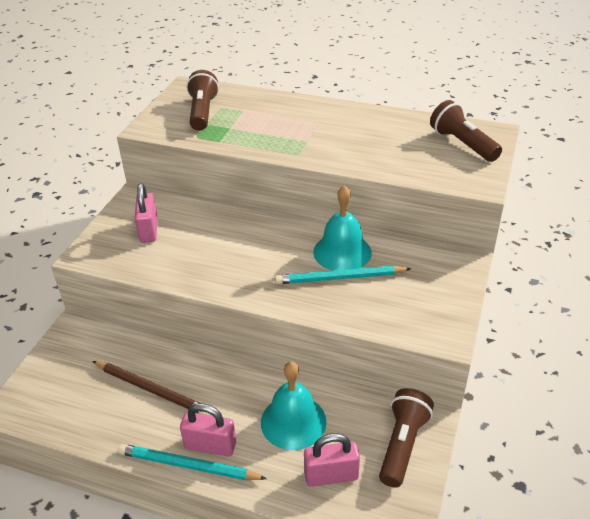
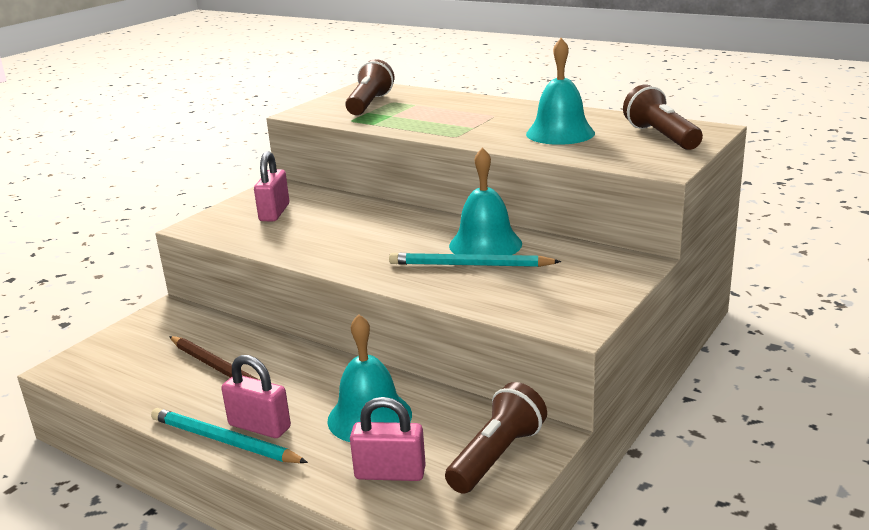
camera: 15 degrees right, 15 degrees down
none -> turquoise bell [526,38,595,145]

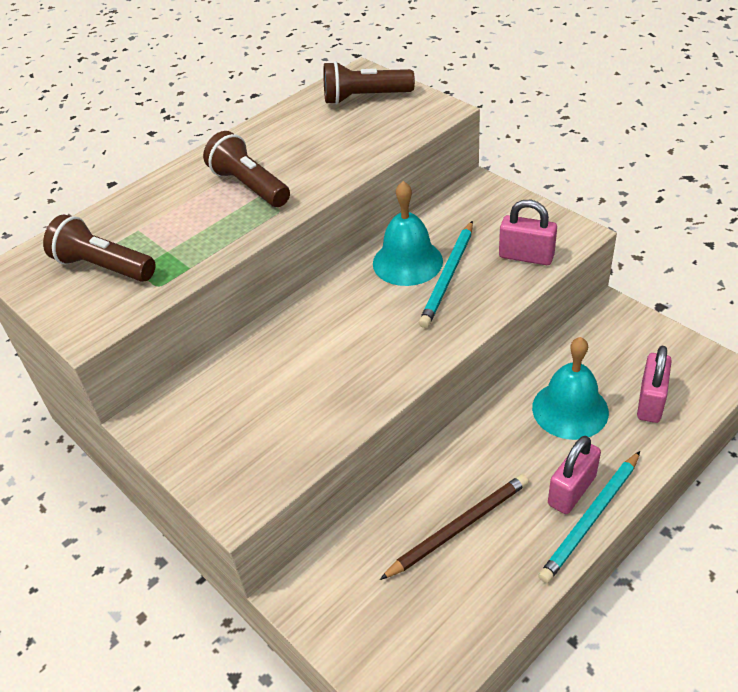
camera: 75 degrees left, 20 degrees up
pink padlock [254,151,289,221] -> pink padlock moved to [499,200,557,265]
brown flashlight [445,382,547,494] -> brown flashlight moved to [203,131,290,207]
turquoise bell [526,38,595,145] -> none

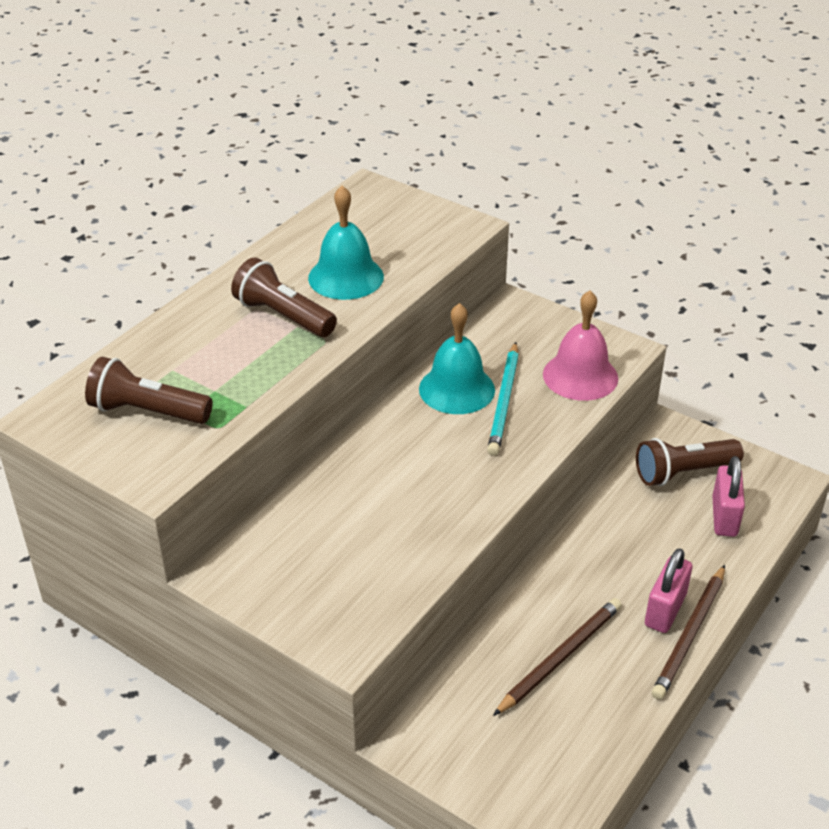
camera: 15 degrees left, 5 degrees down
brown flashlight [323,61,415,105] -> brown flashlight moved to [636,438,744,486]
pink padlock [499,200,557,265] -> pink bell [543,291,618,401]
turquoise bell [532,337,609,440] -> turquoise bell moved to [308,186,384,300]
turquoise pencil [538,451,640,583] -> brown pencil [652,565,725,700]

